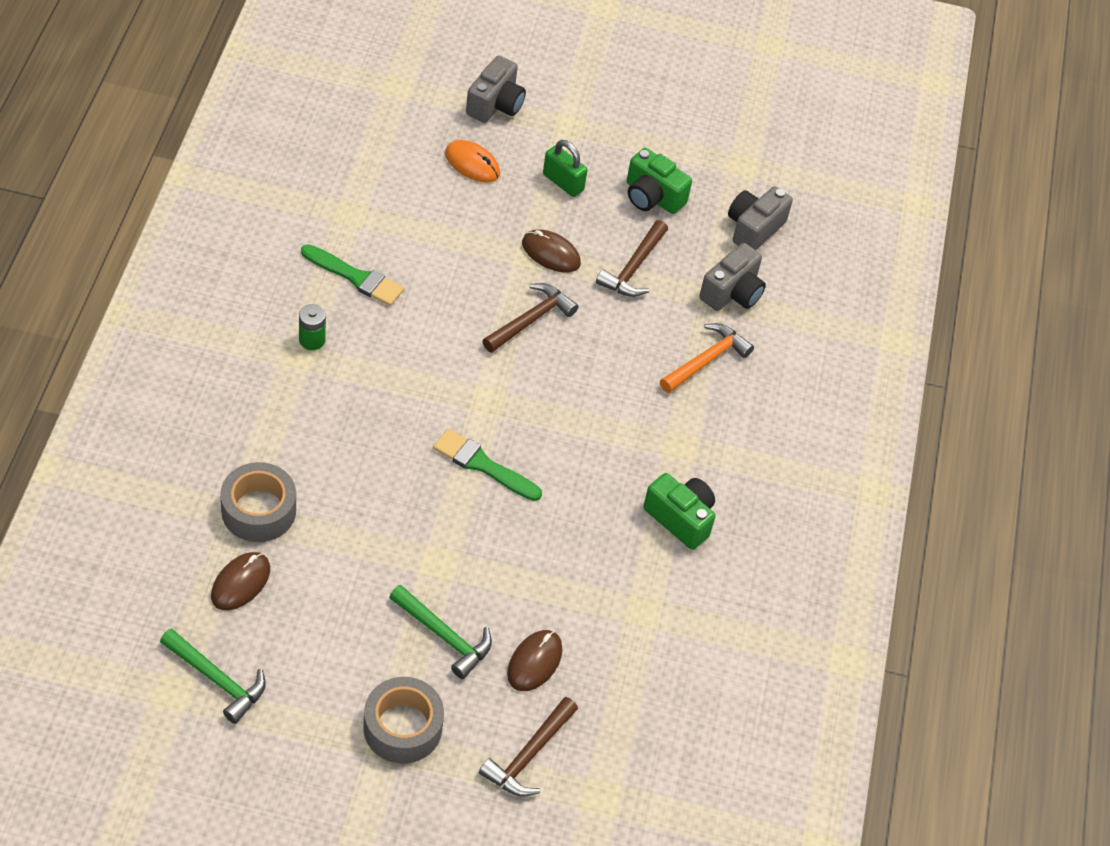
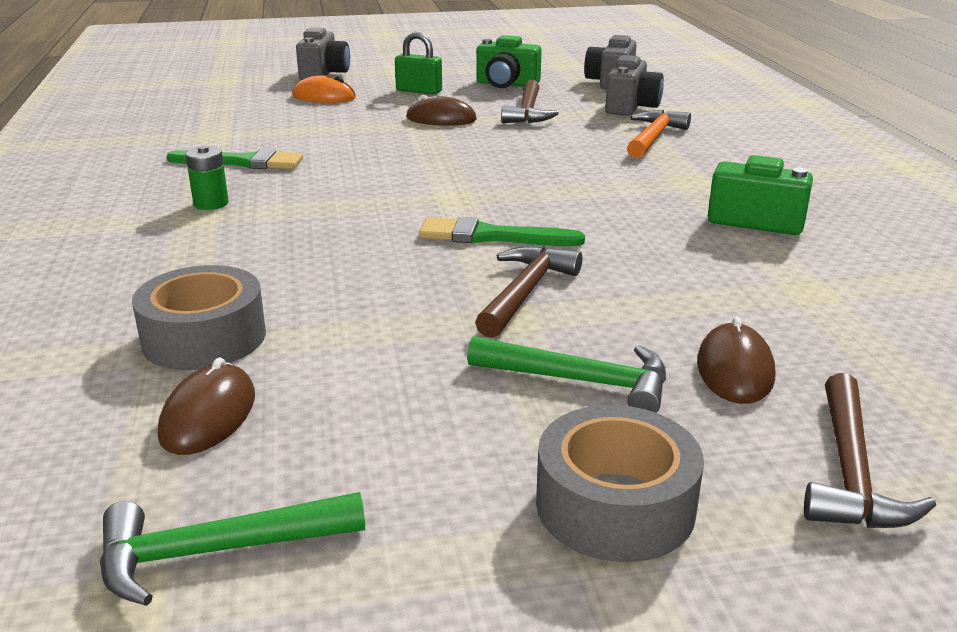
camera: 15 degrees left, 25 degrees down
green hammer [160,628,266,724] -> green hammer turned 150 degrees clockwise [100,492,365,606]
brown hammer [482,283,578,353] -> brown hammer moved to [475,246,582,338]

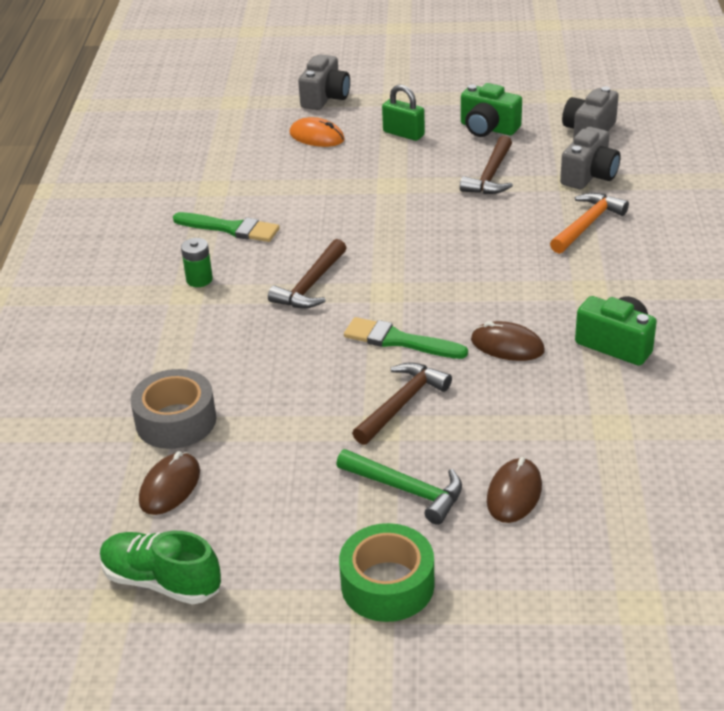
camera: 15 degrees right, 10 degrees up
green hammer [100,492,365,606] -> green shoe [100,531,221,605]
brown mouse [407,95,477,126] -> brown mouse moved to [471,321,545,361]
grey tape [536,405,704,562] -> green tape [339,523,434,622]
brown hammer [804,373,936,528] -> brown hammer moved to [268,239,347,308]

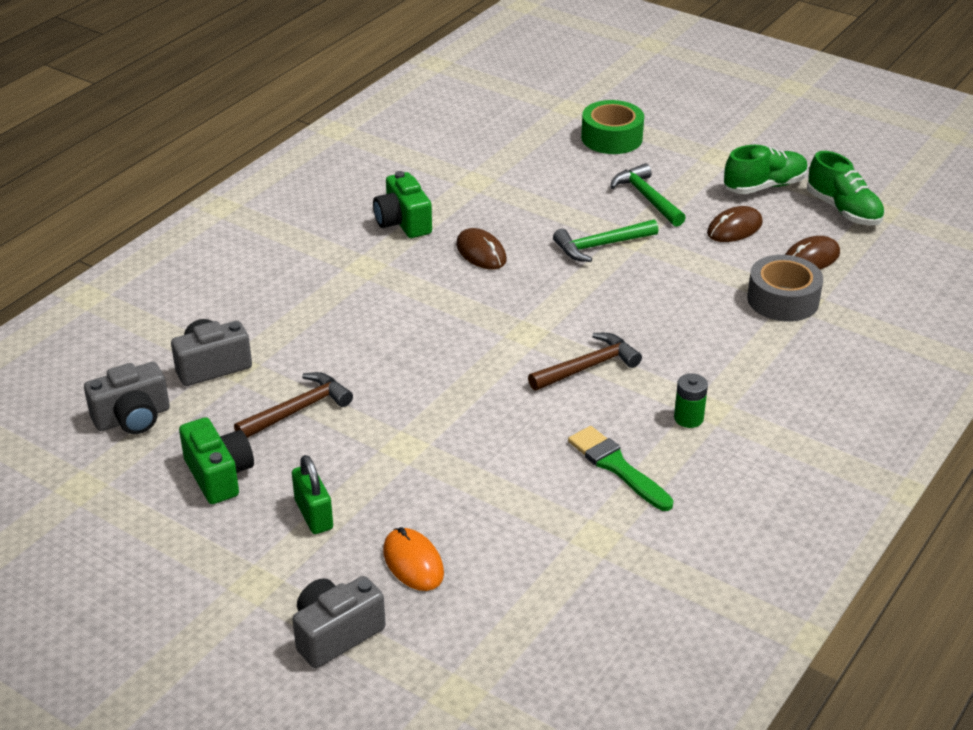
camera: 150 degrees left, 0 degrees up
green tape [339,523,434,622] -> green tape moved to [581,100,644,154]
green brush [344,317,468,359] -> none
brown hammer [352,362,452,445] -> green hammer [553,219,658,262]
brown mouse [487,457,542,523] -> brown mouse moved to [707,206,763,242]
orange hammer [550,193,629,254] -> none
none -> green shoe [724,145,808,194]

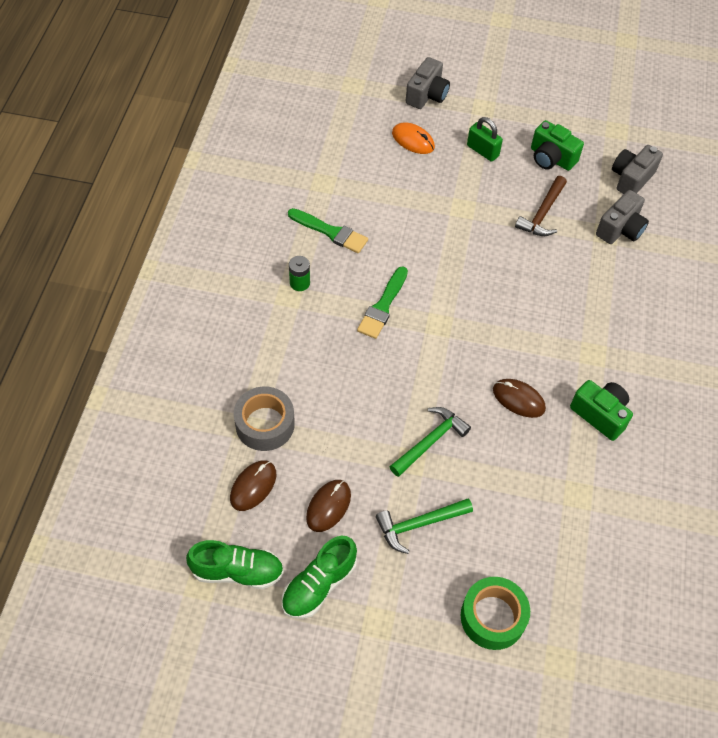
camera: 155 degrees right, 20 degrees up
brown hammer [528,333,642,391] -> green brush [357,266,408,339]
green hammer [610,163,686,227] -> green hammer turned 120 degrees clockwise [376,498,473,554]
green shoe [807,151,885,225] -> green shoe turned 150 degrees clockwise [186,540,284,589]

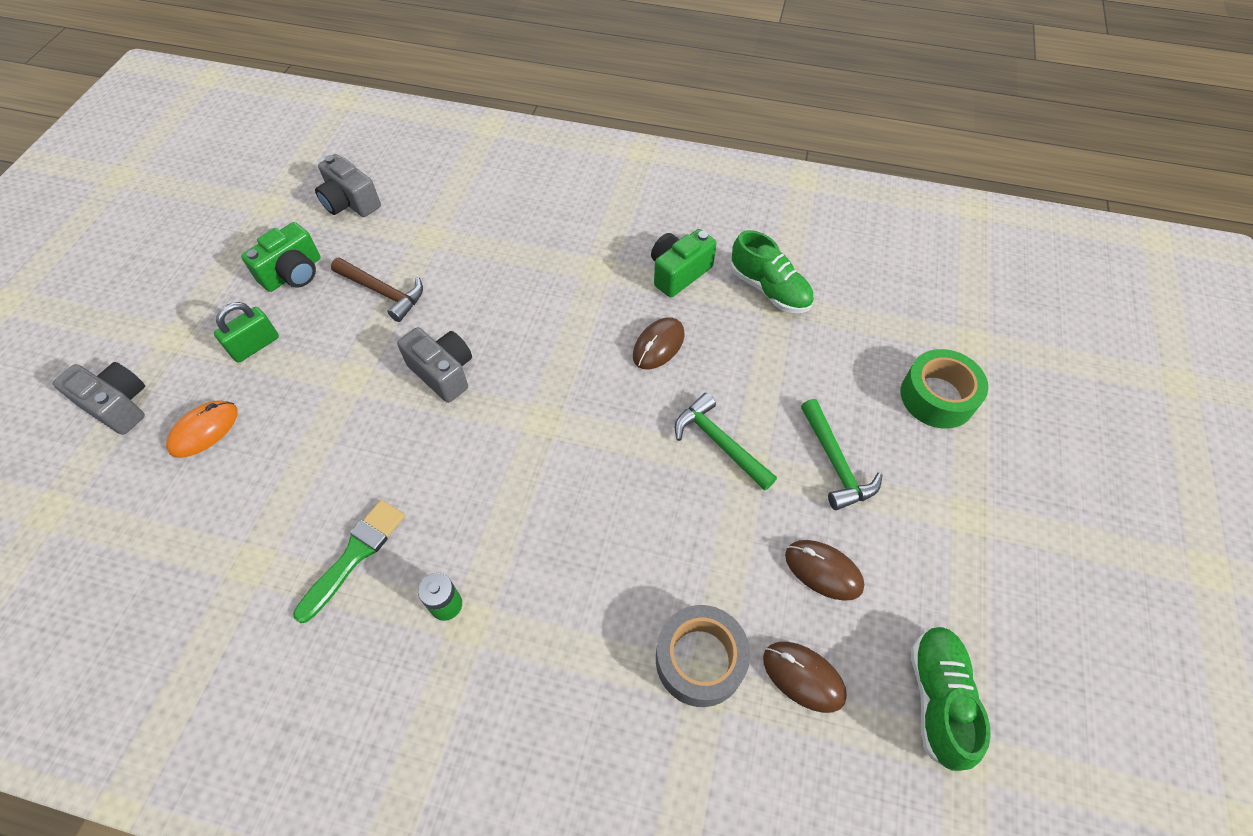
camera: 85 degrees left, 0 degrees up
green shoe [282,536,357,619] -> green shoe moved to [731,230,813,313]
green brush [357,266,408,339] -> none
grey camera [596,190,649,244] -> grey camera moved to [397,327,472,403]

